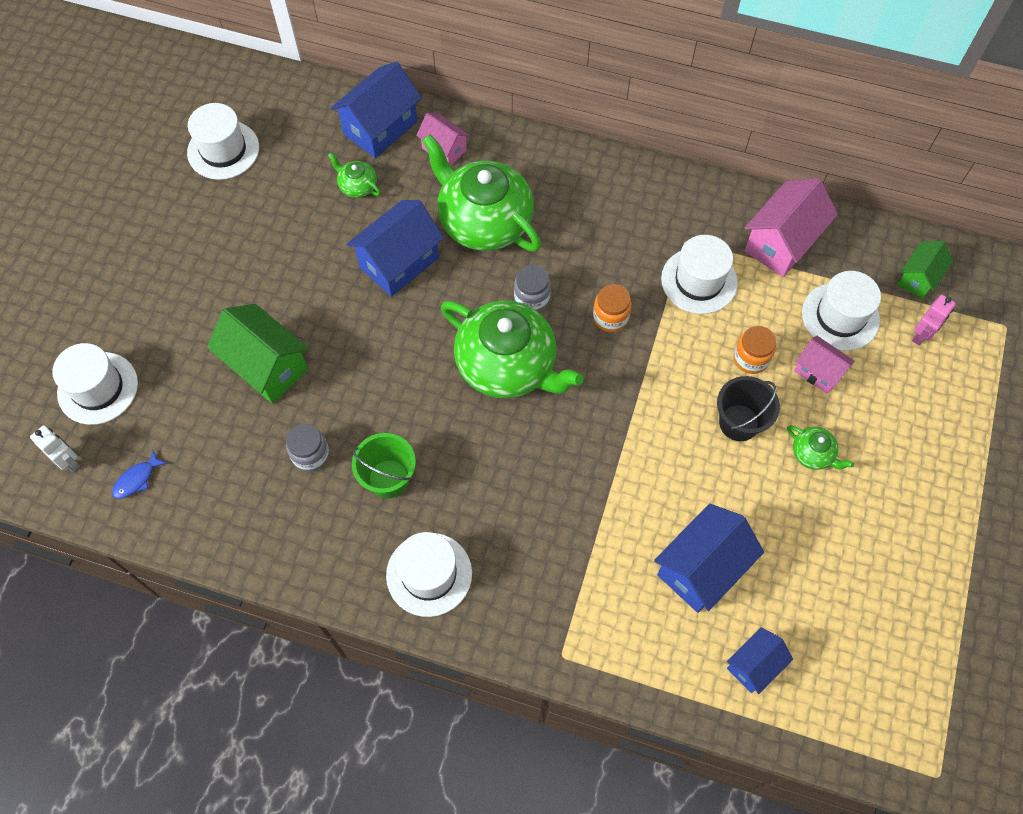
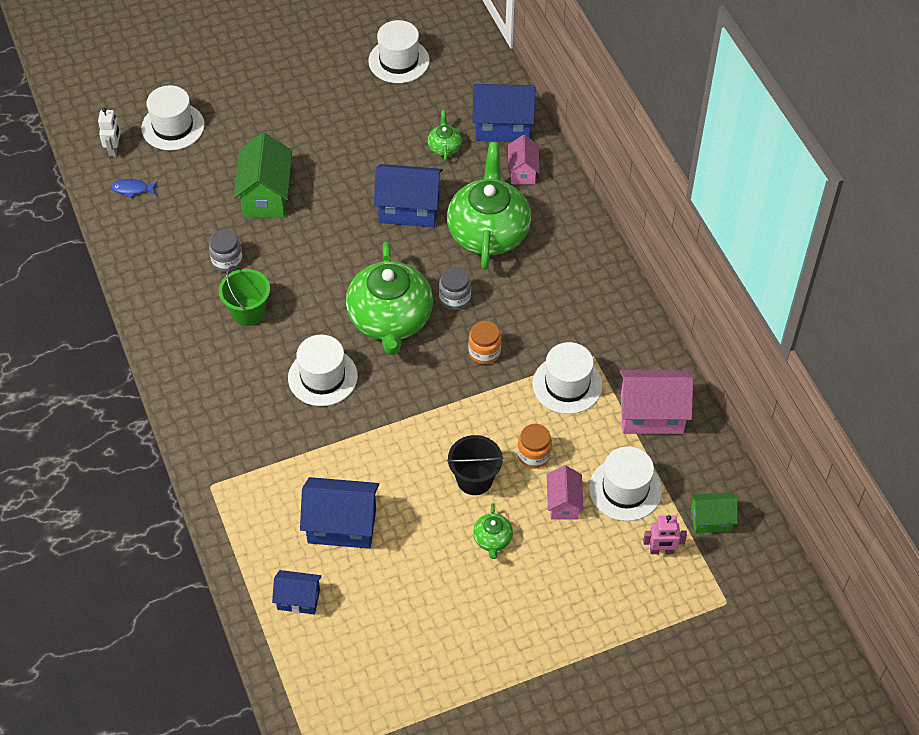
camera: 50 degrees right, 10 degrees down
white hat [386,532,472,617] -> white hat moved to [288,335,358,406]

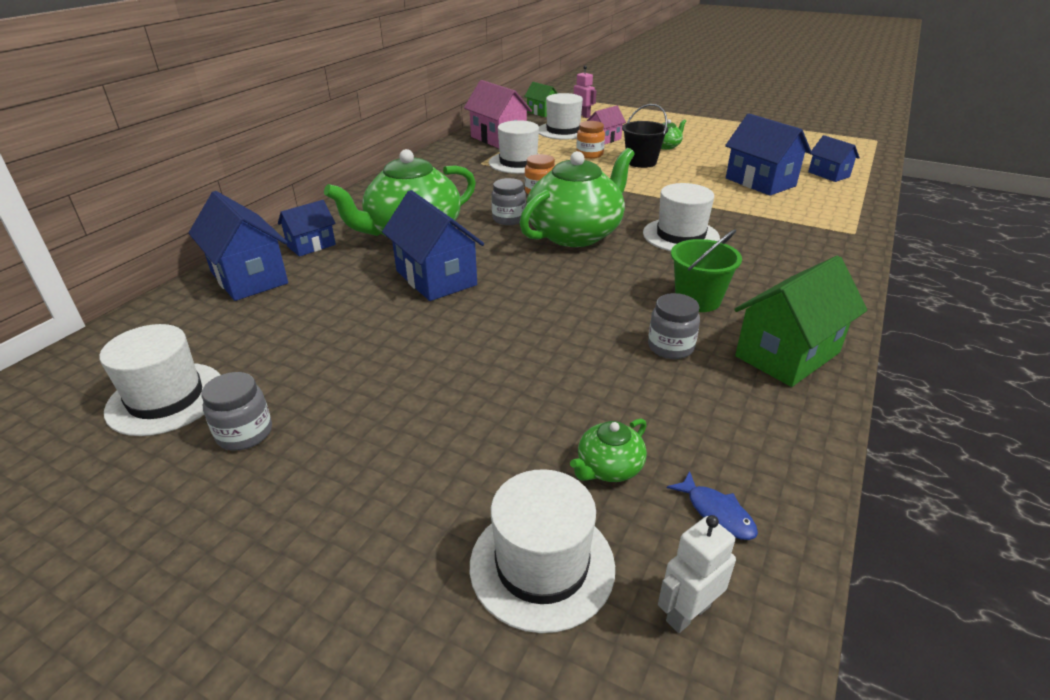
camera: 130 degrees left, 20 degrees down
green house [234,132,292,218] -> green house moved to [734,256,867,387]
green teapot [428,110,462,161] -> green teapot moved to [570,418,647,482]
pink house [508,135,540,184] -> blue house [278,200,336,257]
none -> grey jar [201,372,272,450]

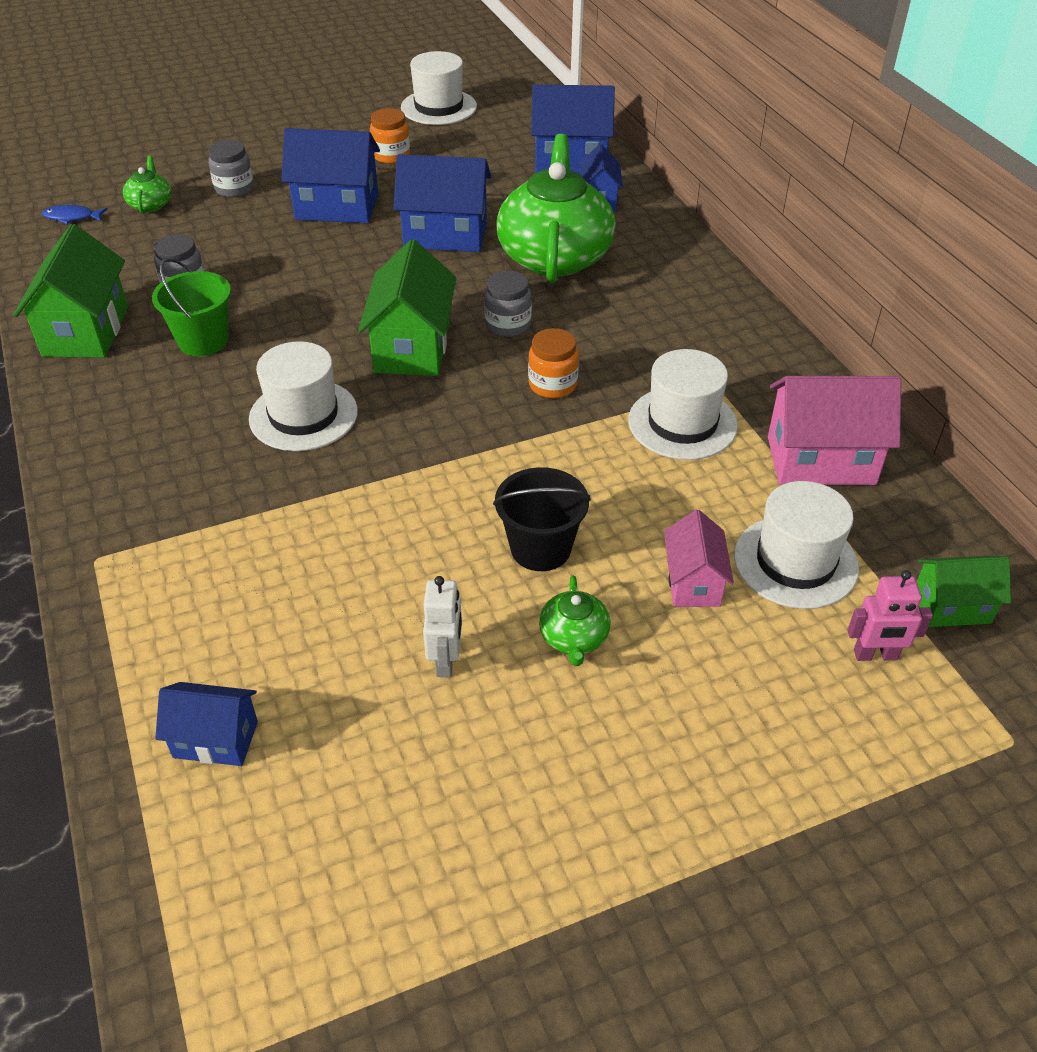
camera: 130 degrees right, 10 degrees up
grey jar [201,372,272,450] -> grey jar moved to [208,140,254,197]
white hat [470,469,615,633] -> none
green teapot [520,148,634,247] -> green house [358,239,456,376]
orange jar [576,121,605,159] -> orange jar moved to [370,108,410,164]
white robot [658,515,736,633] -> white robot moved to [423,576,462,677]
blue house [725,114,811,196] -> blue house moved to [281,128,380,223]

